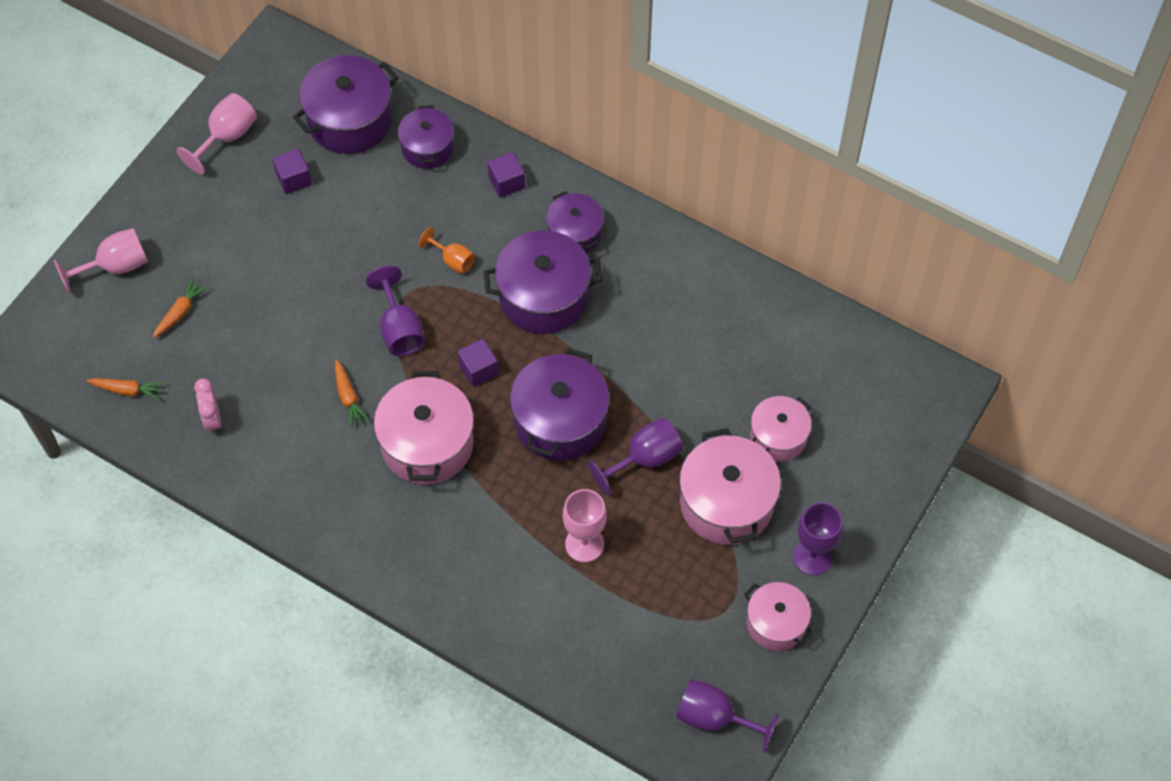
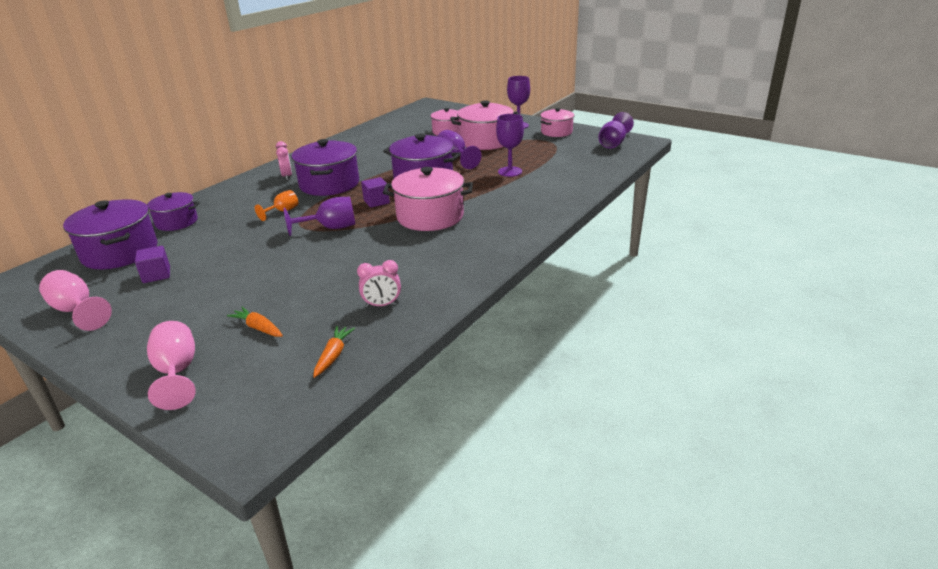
camera: 85 degrees left, 30 degrees down
orange carrot [335,360,370,428] -> none
purple cube [488,152,525,198] -> none
purple pot [546,191,604,253] -> pink clock [276,141,292,180]
pink goblet [563,489,607,562] -> purple goblet [496,114,524,177]

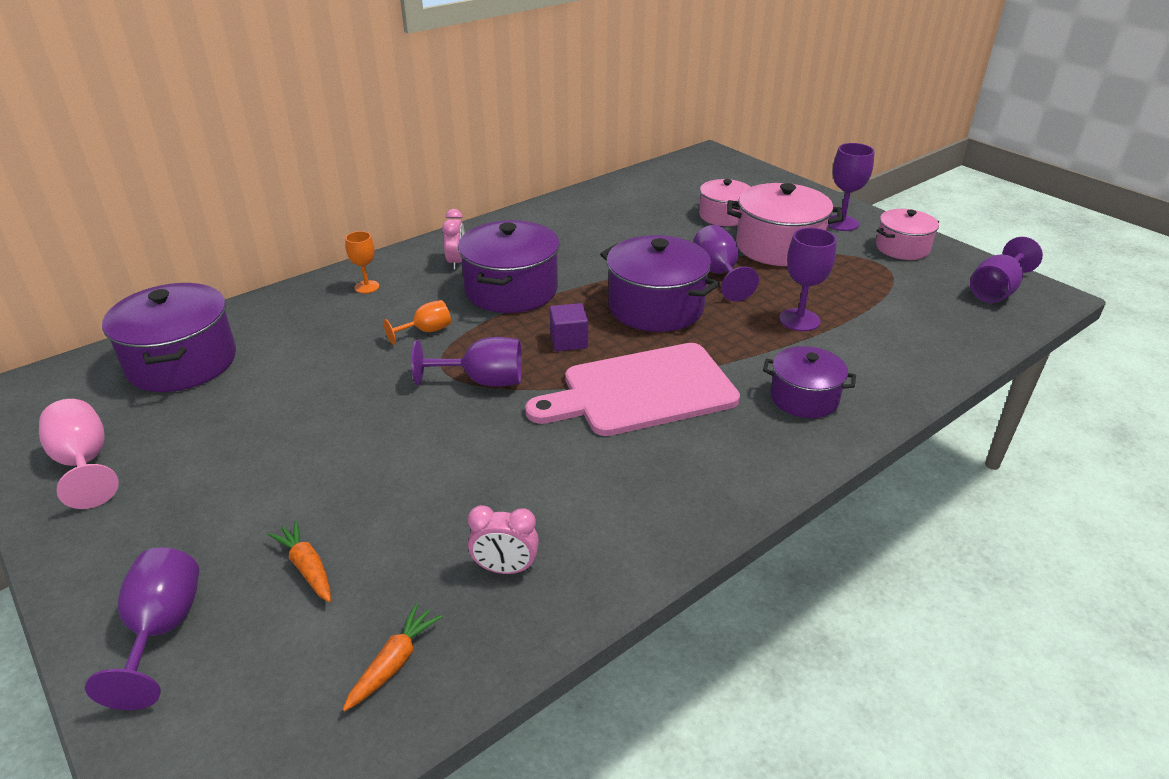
camera: 15 degrees right, 5 degrees up
purple cube [135,246,170,283] -> none
purple pot [146,192,200,231] -> purple pot moved to [763,346,856,418]
pink goblet [147,321,196,410] -> purple goblet [85,547,199,710]
pink pot [383,167,473,231] -> pink cutting board [525,343,740,436]
none -> orange goblet [345,231,379,293]

